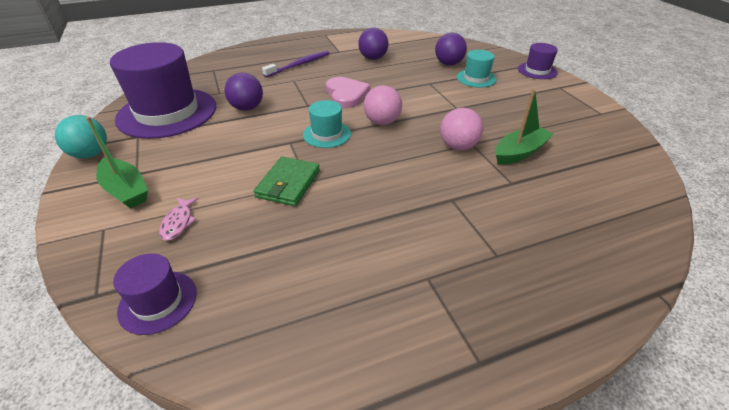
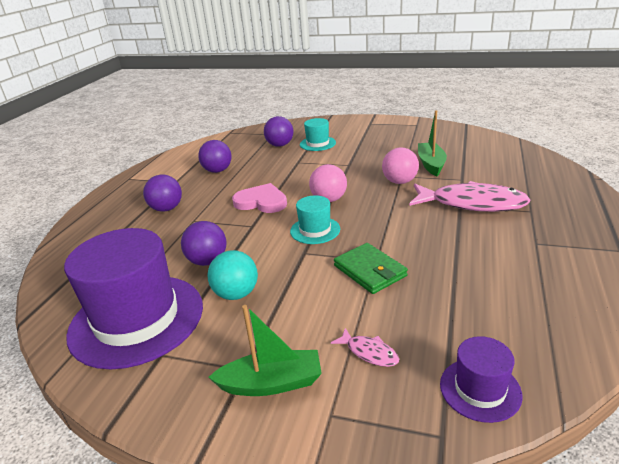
camera: 50 degrees left, 10 degrees down
turquoise ball [55,115,107,158] -> turquoise ball moved to [207,250,258,300]
purple toothbrush [262,51,330,78] -> purple ball [143,175,182,212]
purple hat [518,43,558,79] -> none
none -> pink fish [409,181,530,212]

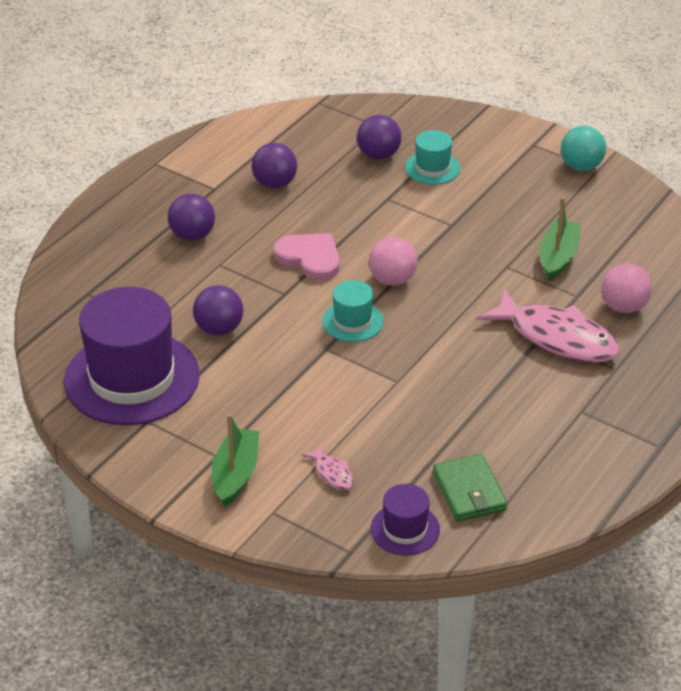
camera: 15 degrees right, 10 degrees up
turquoise ball [207,250,258,300] -> turquoise ball moved to [561,126,606,171]
green boat [208,305,322,396] -> green boat turned 90 degrees counterclockwise [211,414,259,506]
green wallet [334,243,408,294] -> green wallet moved to [433,454,507,521]
pink ball [382,147,419,184] -> pink ball moved to [601,263,652,313]

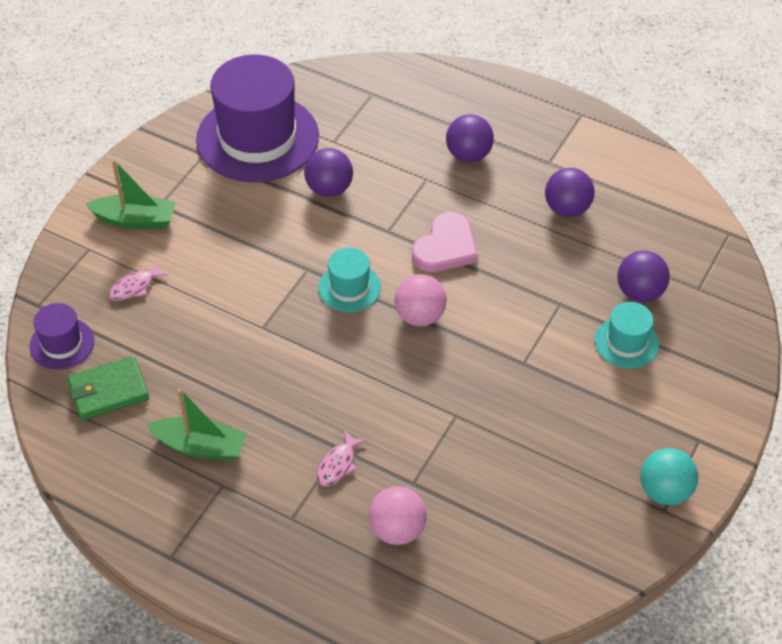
camera: 85 degrees right, 10 degrees up
pink fish [477,289,620,362] -> pink fish [317,431,367,486], size x0.43
green boat [539,197,581,281] -> green boat moved to [146,389,247,461]

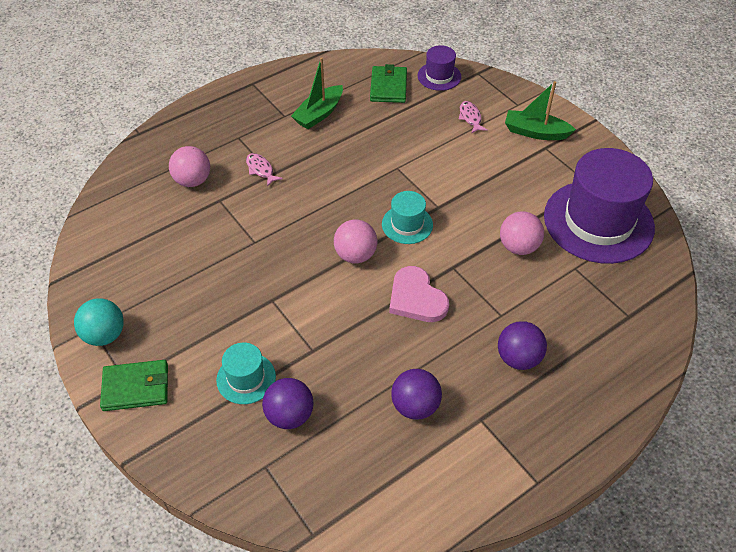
camera: 115 degrees right, 0 degrees up
green boat [85,159,176,229] -> green boat turned 75 degrees clockwise [505,81,576,140]
purple ball [304,148,353,197] -> pink ball [500,211,544,255]
none -> green wallet [100,360,168,411]

